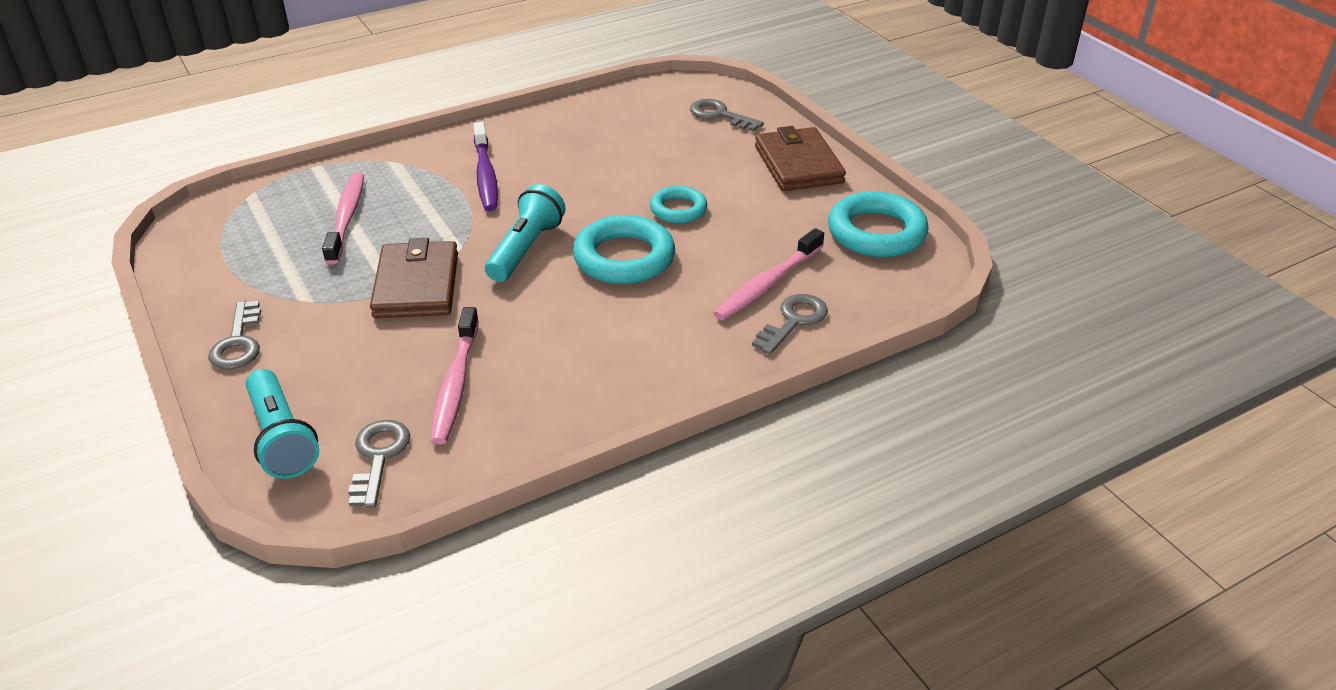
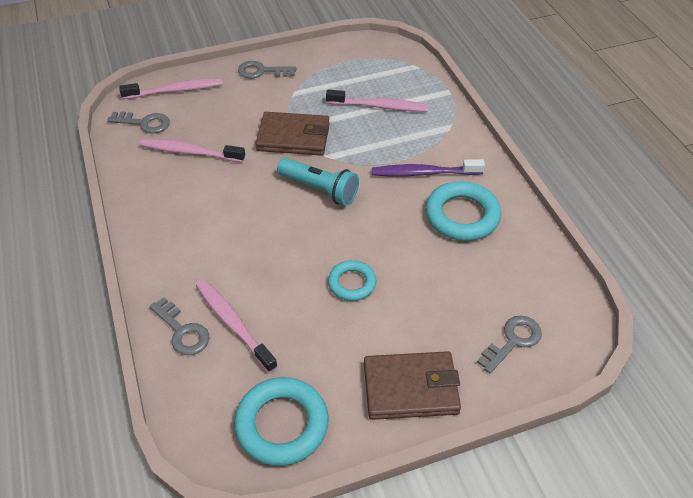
camera: 100 degrees right, 10 degrees up
turquoise flashlight [246,369,319,479] -> pink toothbrush [119,78,223,99]
turquoise ring [573,215,675,284] -> turquoise ring moved to [425,181,501,241]

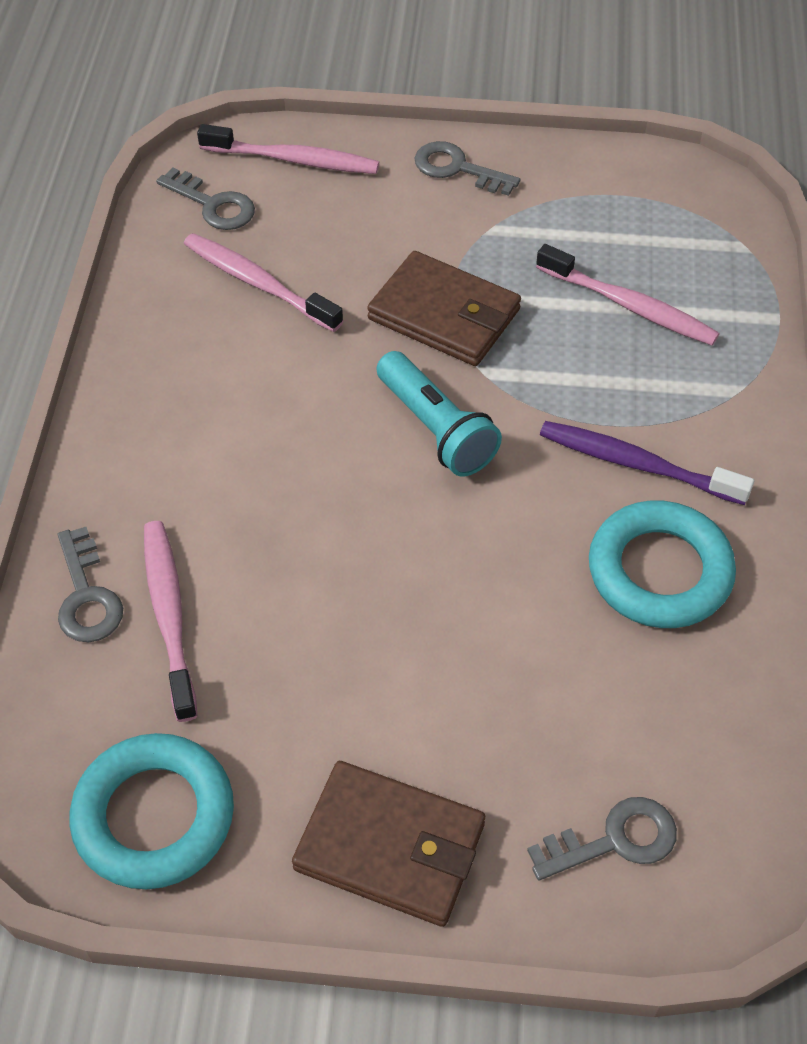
camera: 25 degrees right, 5 degrees up
turquoise ring [328,260,376,301] -> none

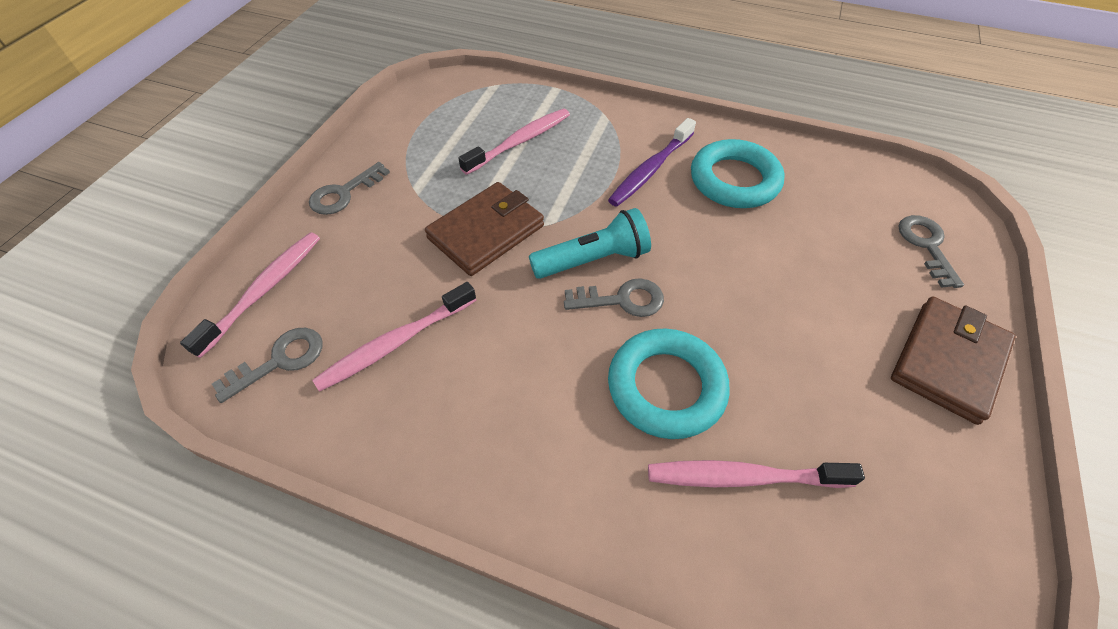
camera: 75 degrees left, 0 degrees up
grey key [58,527,123,642] -> grey key moved to [564,278,664,317]
turquoise ring [69,733,234,889] -> turquoise ring moved to [608,329,730,439]

